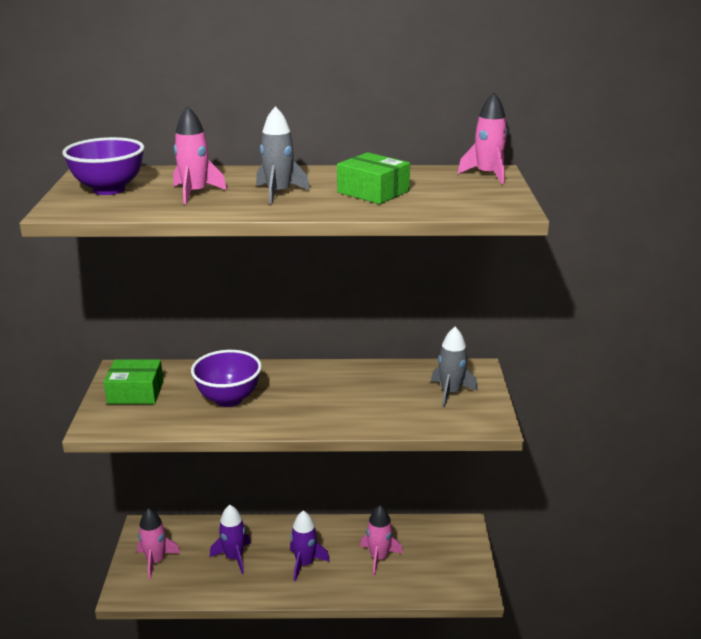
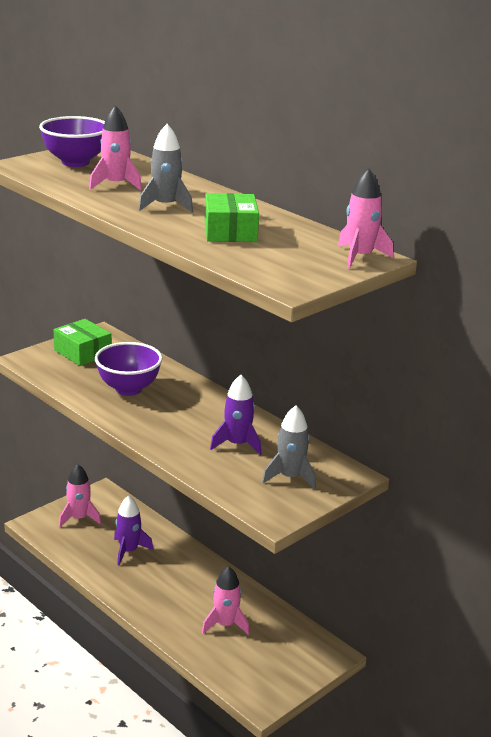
camera: 45 degrees right, 0 degrees up
purple rocket [290,511,330,581] -> purple rocket moved to [210,375,262,455]

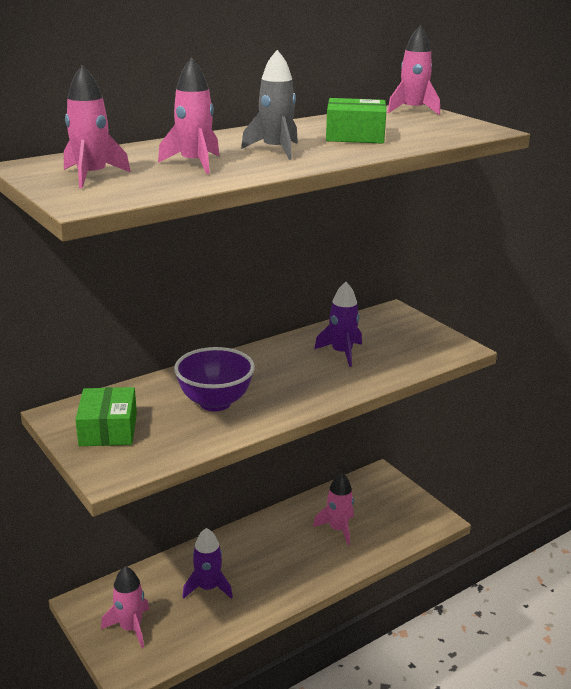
camera: 80 degrees left, 0 degrees up
purple bowl [39,116,105,167] -> pink rocket [64,65,131,188]
green box [54,319,112,366] -> green box turned 60 degrees counterclockwise [75,387,137,446]
grey rocket [262,405,316,489] -> none

